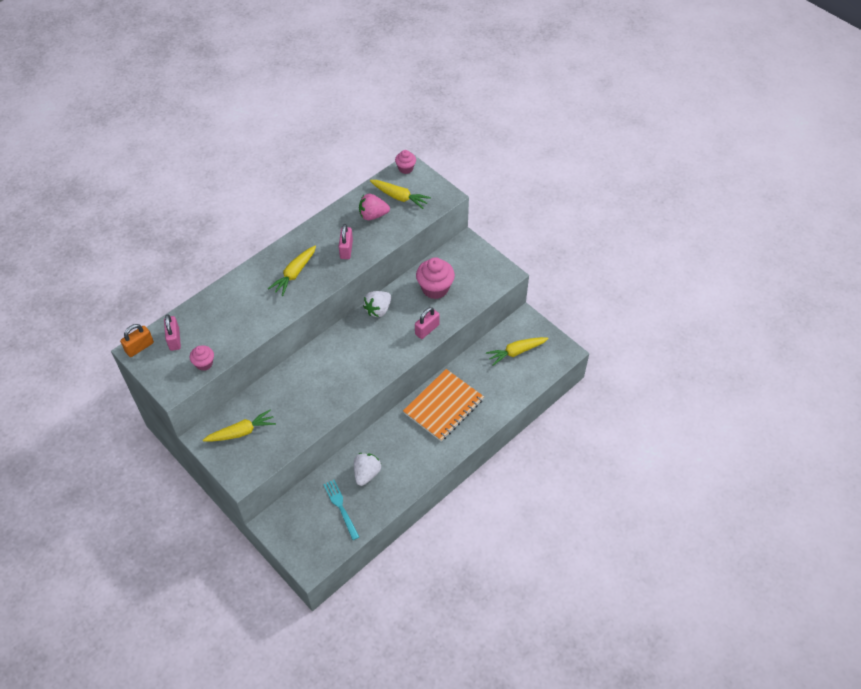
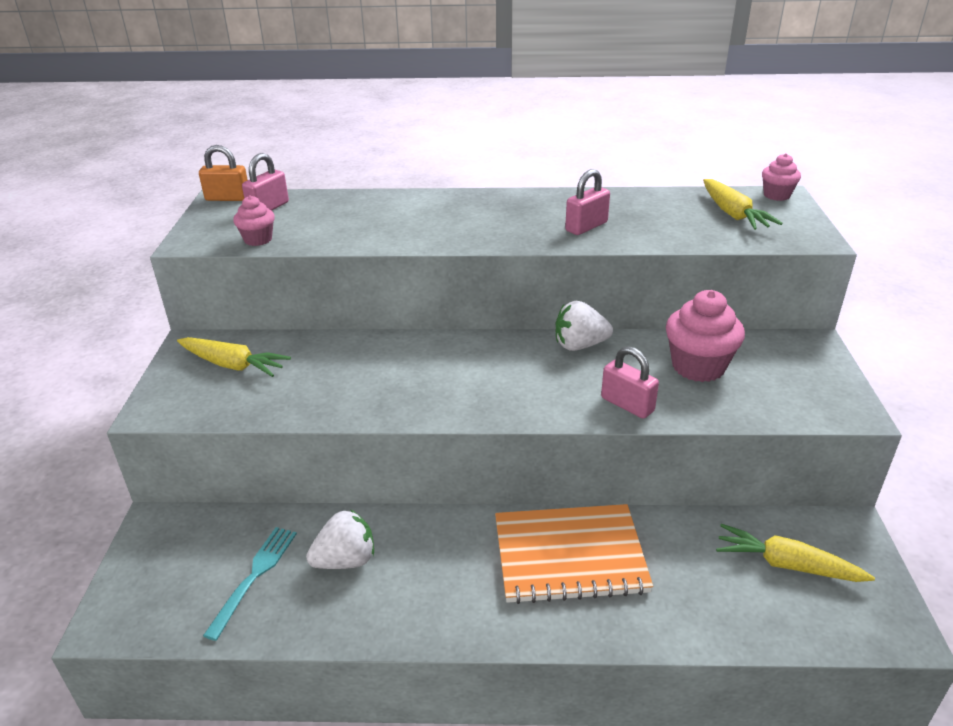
camera: 45 degrees right, 20 degrees down
yellow carrot [268,245,316,296] -> none
pink strawberry [359,194,390,220] -> none
pink padlock [415,307,440,339] -> pink padlock turned 45 degrees clockwise [601,346,659,419]

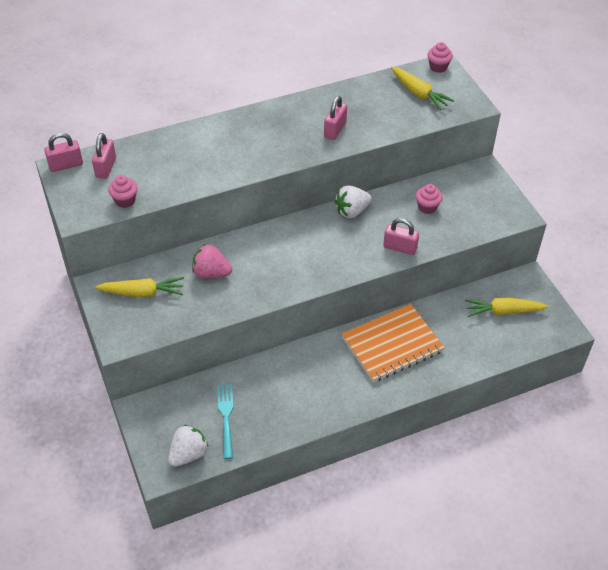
camera: 25 degrees left, 15 degrees up
orange padlock [199,145,248,201] -> pink padlock [44,133,83,172]
white strawberry [306,509,374,569] -> white strawberry moved to [168,425,208,467]
pink cupcake [666,290,745,382] -> pink cupcake [416,184,442,214], size x0.57
none -> pink strawberry [192,244,232,278]

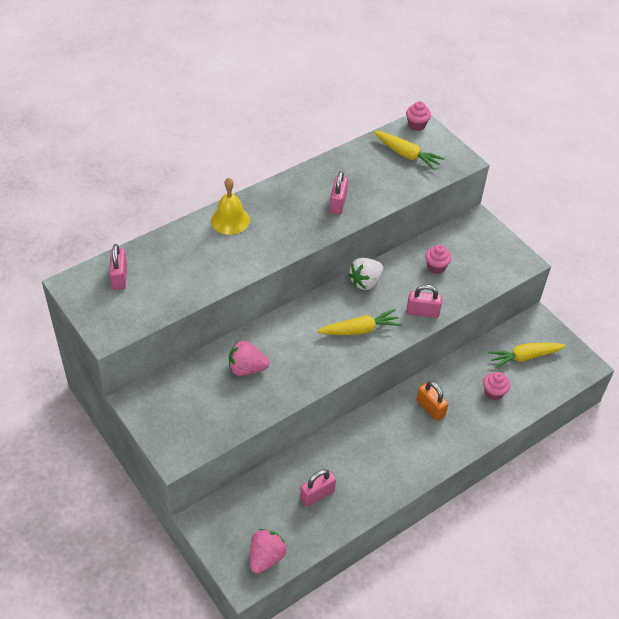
camera: 15 degrees left, 0 degrees up
pink padlock [44,133,83,172] -> pink padlock moved to [300,469,336,507]
yellow carrot [95,277,184,297] -> yellow carrot moved to [317,309,402,335]
pink cupcake [108,175,138,208] -> pink cupcake moved to [483,372,510,400]
white strawberry [168,425,208,467] -> pink strawberry [250,529,287,574]
turquoise fork [217,384,233,459] -> none
orange notebook [342,304,445,382] -> orange padlock [416,381,448,421]
none -> yellow bell [211,178,250,235]

